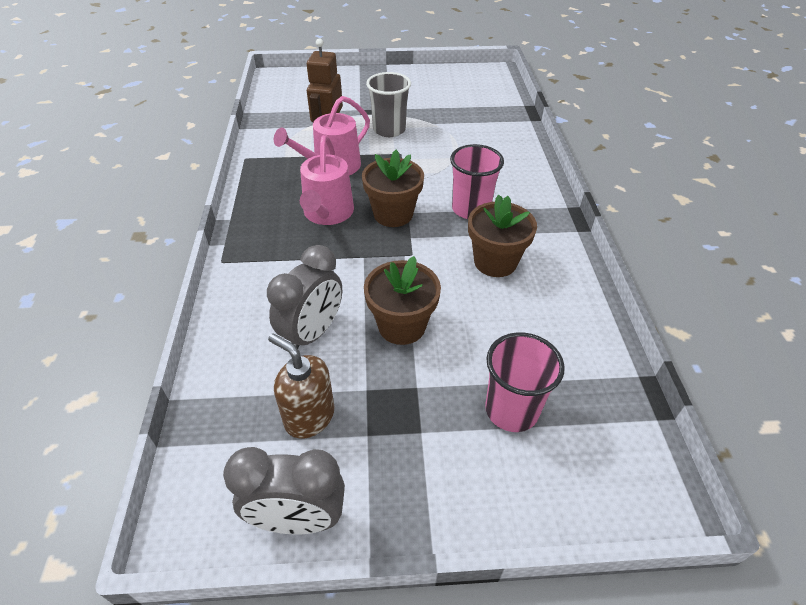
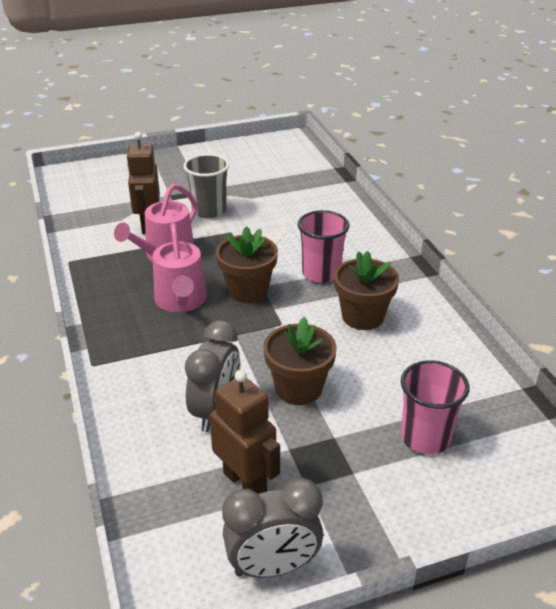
camera: 15 degrees left, 10 degrees down
brown soap dispenser [268,333,334,439] -> brown robot [209,370,280,494]

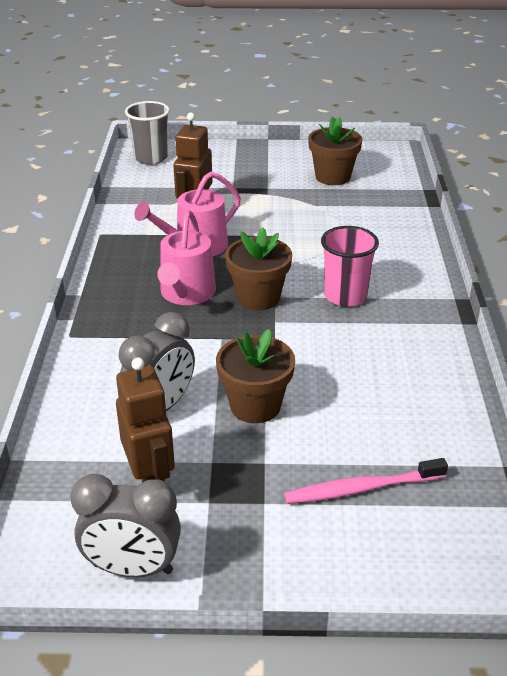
camera: 20 degrees right, 0 degrees up
grey cup [183,154,229,218] -> grey cup moved to [125,101,170,165]
brown flower pot [334,251,399,330] -> brown flower pot moved to [308,116,363,185]
pink cup [401,360,469,454] -> pink toothbrush [284,458,448,504]

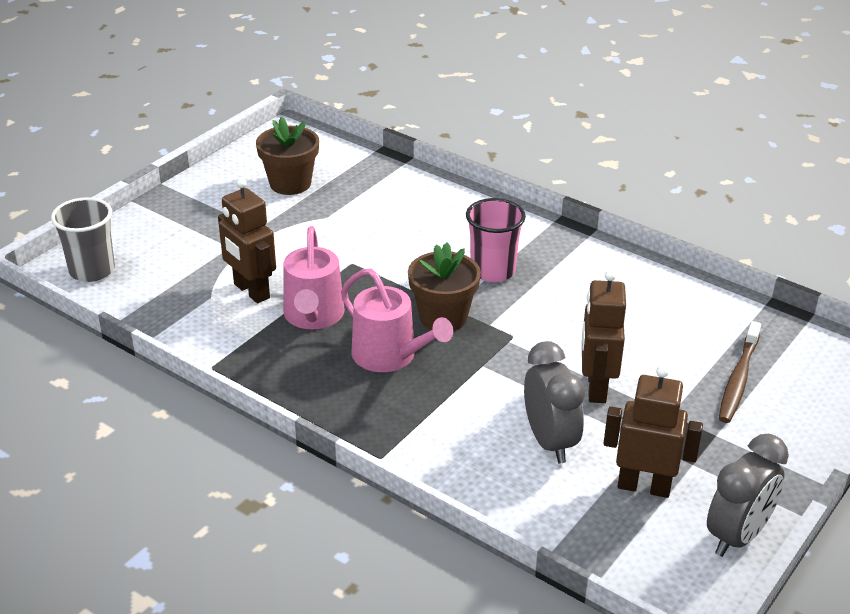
camera: 55 degrees left, 0 degrees up
brown flower pot [216,329,295,423] -> brown robot [582,270,626,403]
pink toothbrush [284,458,448,504] -> brown toothbrush [719,321,761,423]

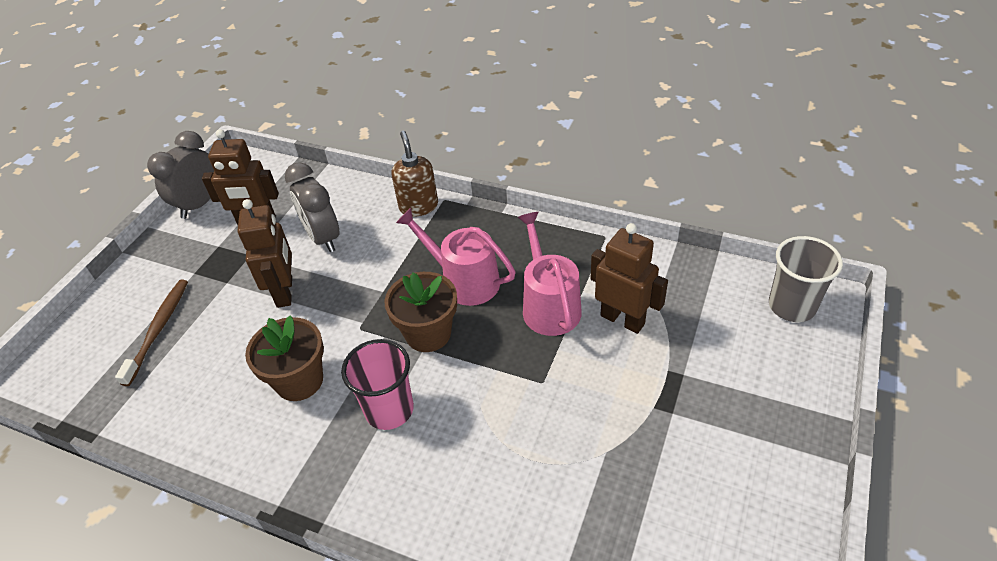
camera: 170 degrees right, 10 degrees up
brown flower pot [256,117,319,195] -> brown flower pot moved to [245,315,324,401]
none -> brown soap dispenser [392,131,438,217]

